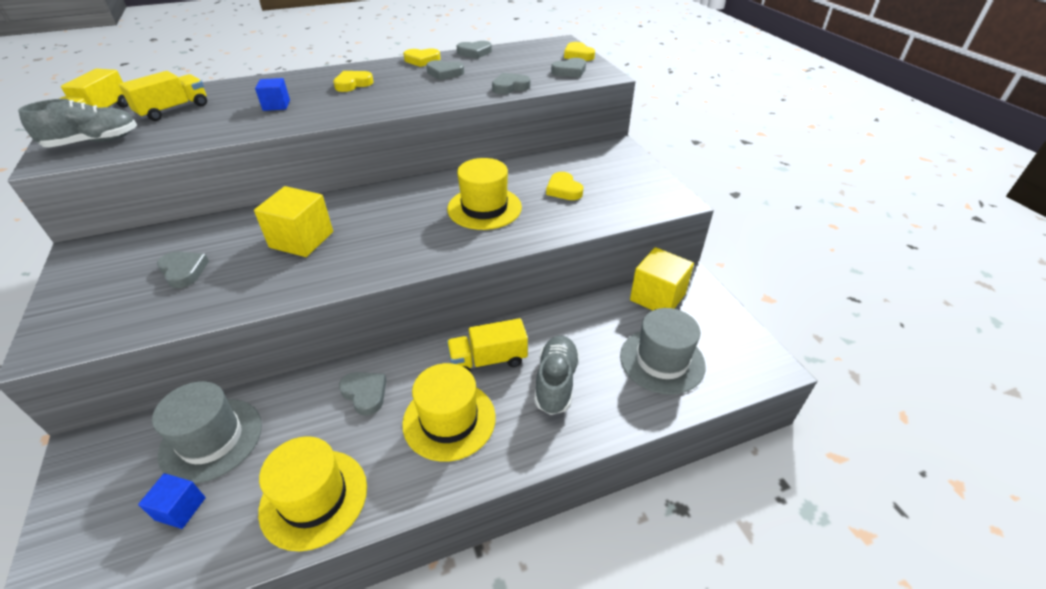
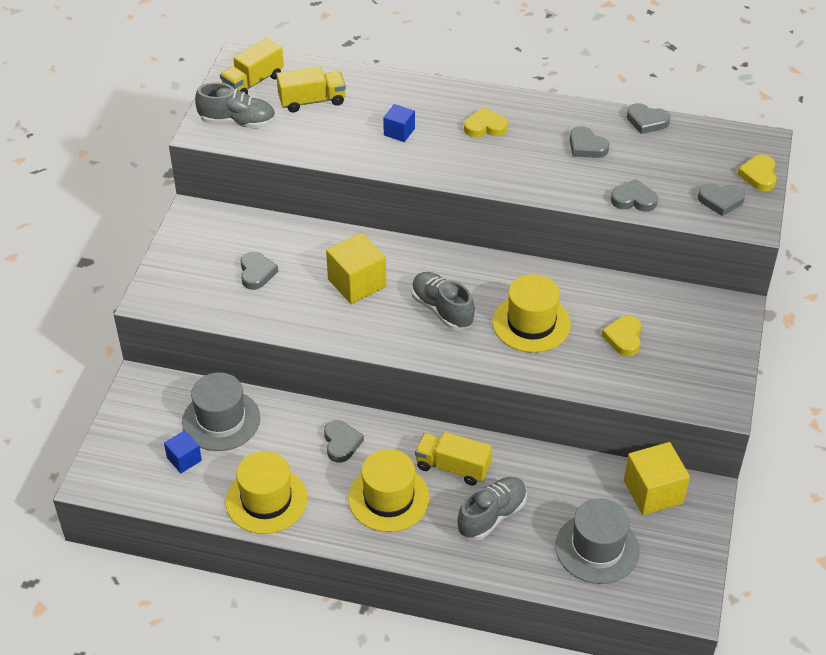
camera: 35 degrees right, 5 degrees up
yellow heart [403,48,441,67] -> none
none -> grey shoe [411,272,475,330]

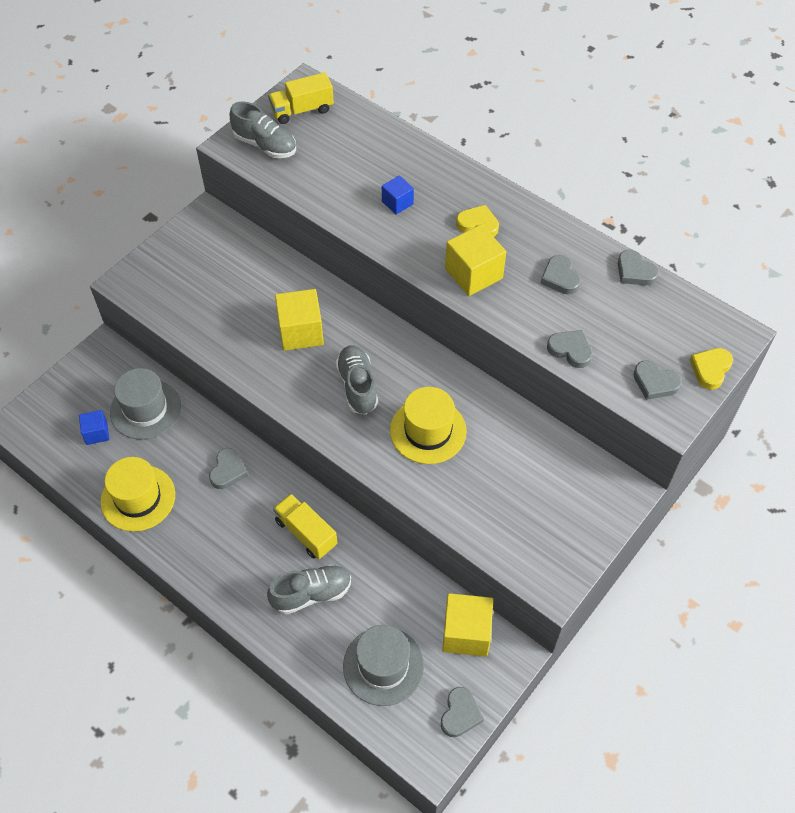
camera: 25 degrees right, 10 degrees up
grey heart [241,252,278,290] -> grey heart moved to [441,687,484,737]
yellow truck [276,66,346,112] -> none
yellow hat [348,449,430,532] -> none
yellow heart [602,316,642,356] -> none
none -> yellow cube [445,224,506,296]

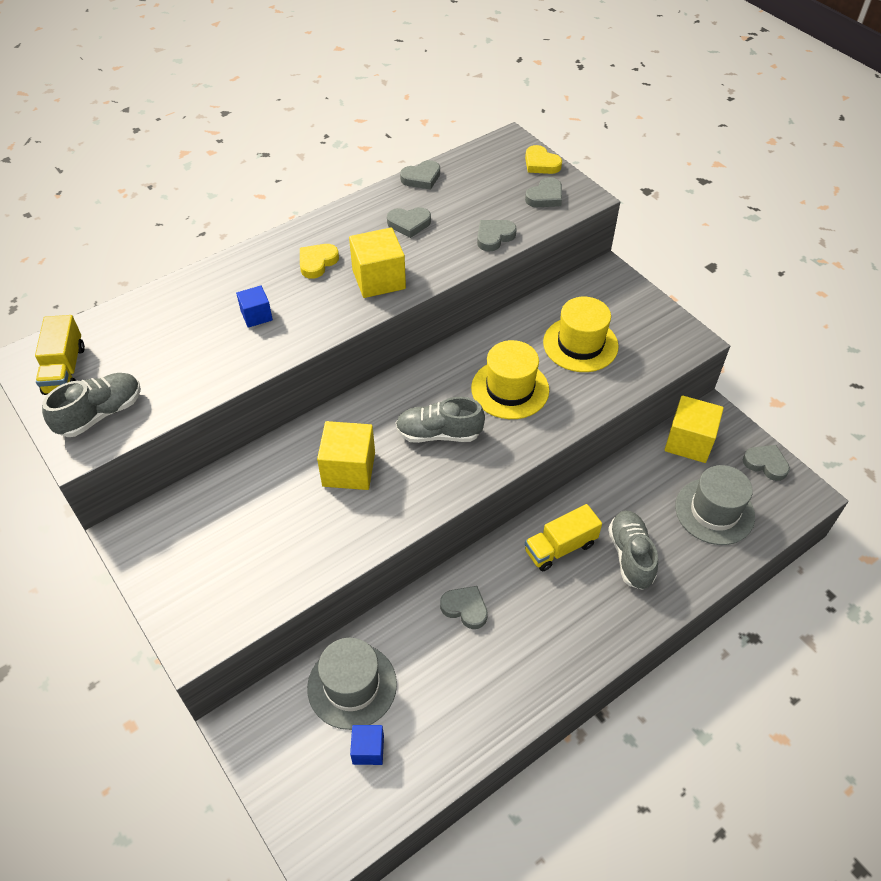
camera: 75 degrees left, 5 degrees down
yellow hat [100,457,175,532] -> yellow hat moved to [543,297,619,372]

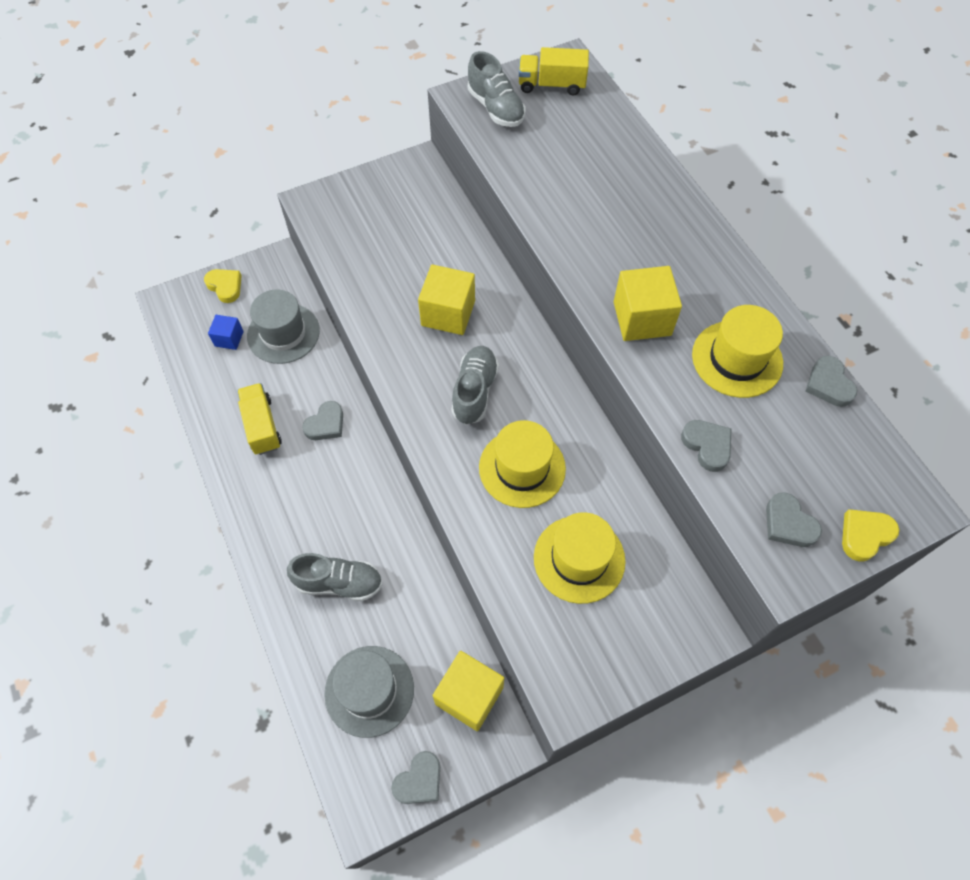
camera: 100 degrees right, 10 degrees up
blue cube [236,286,273,328] -> none
yellow heart [300,244,339,279] -> yellow heart moved to [204,269,242,303]
grey heart [387,207,431,238] -> yellow hat [692,305,783,398]
yellow truck [525,504,602,571] -> yellow truck moved to [237,383,282,455]

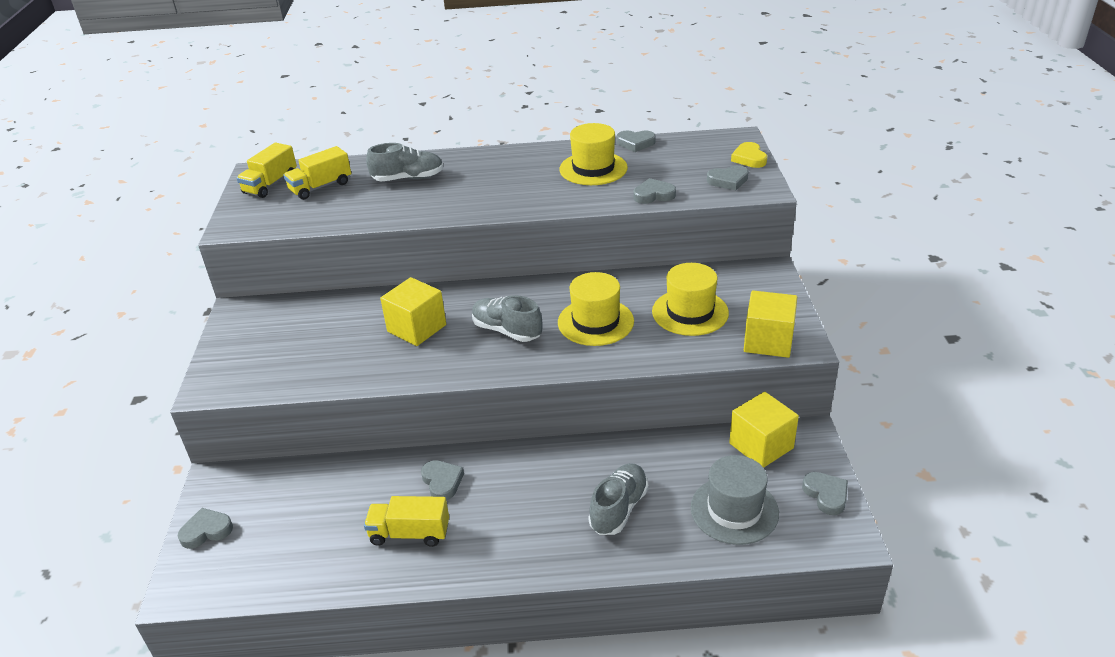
camera: 65 degrees left, 25 degrees down
yellow heart [204,269,242,303] -> grey heart [178,508,233,549]
blue cube [208,315,244,350] -> none
grey hat [247,289,320,364] -> none
grey shoe [468,51,525,127] -> grey shoe moved to [366,143,444,181]
yellow cube [614,266,682,341] -> yellow cube moved to [744,290,797,358]
none -> yellow truck [283,146,351,200]

